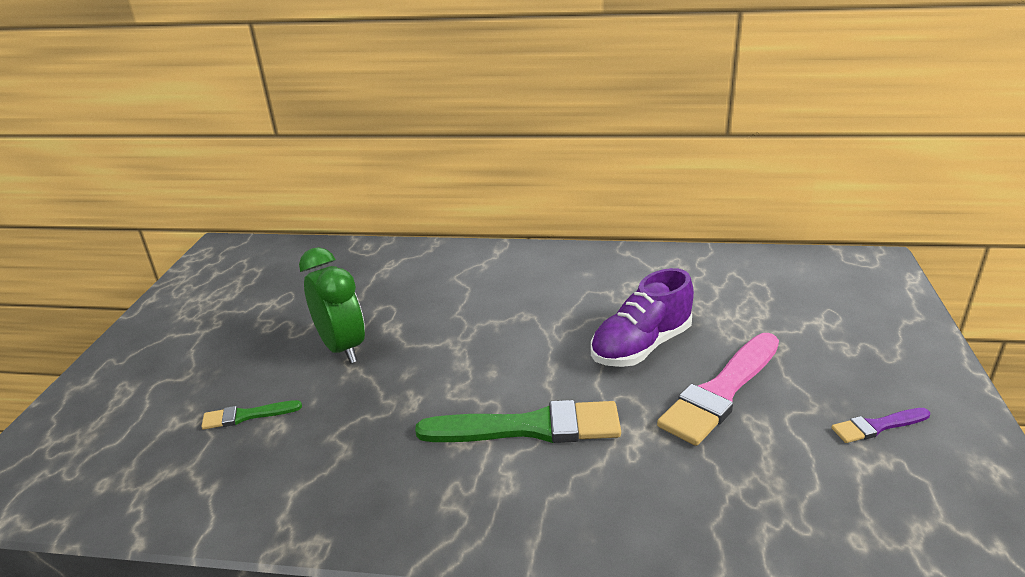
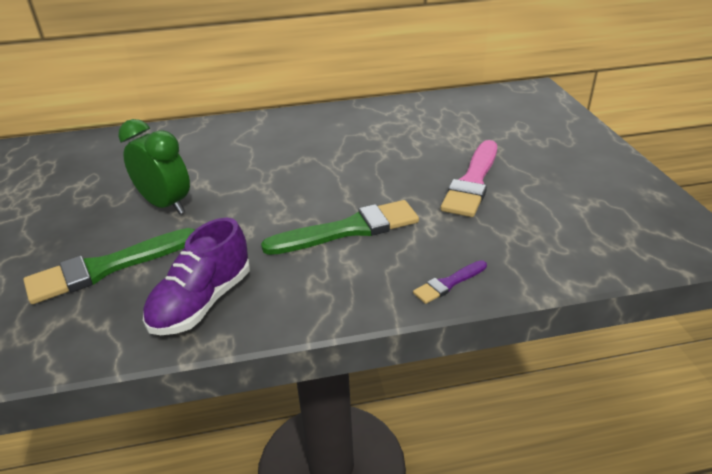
camera: 20 degrees left, 5 degrees up
green brush [201,400,302,430] -> green brush [24,228,195,304], size x2.01
purple shoe [591,268,694,367] -> purple shoe moved to [143,218,250,335]
purple brush [831,408,930,443] -> purple brush moved to [413,260,487,304]

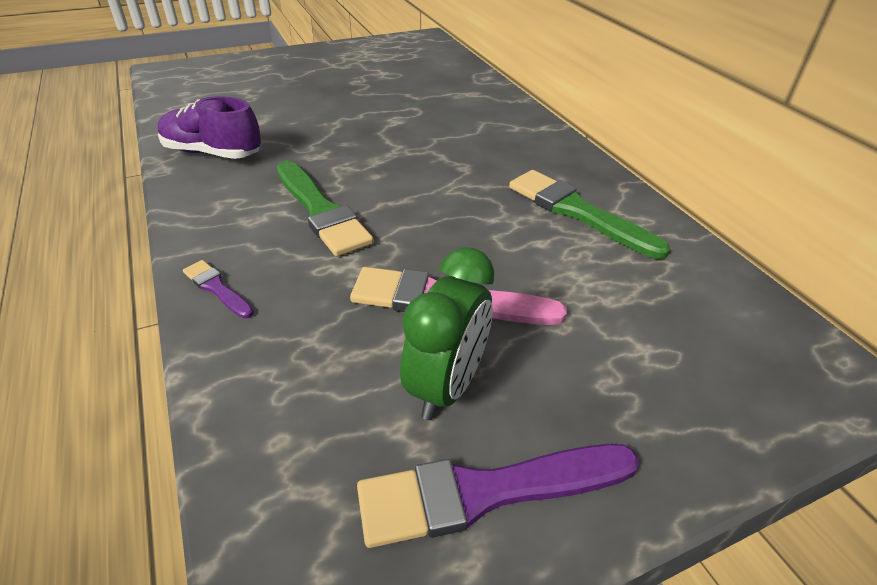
camera: 75 degrees right, 5 degrees up
green brush [24,228,195,304] -> green brush moved to [509,170,670,259]
green clock [118,119,190,214] -> green clock moved to [400,247,495,420]
none -> purple brush [357,444,639,548]

